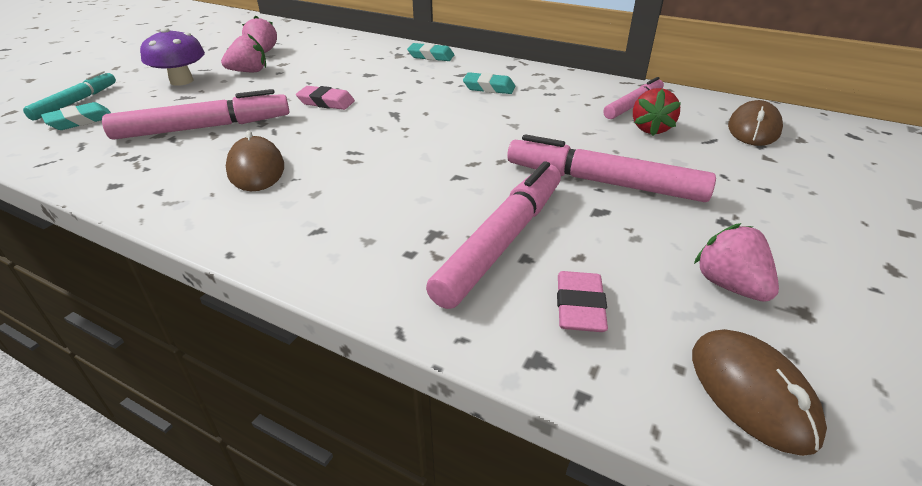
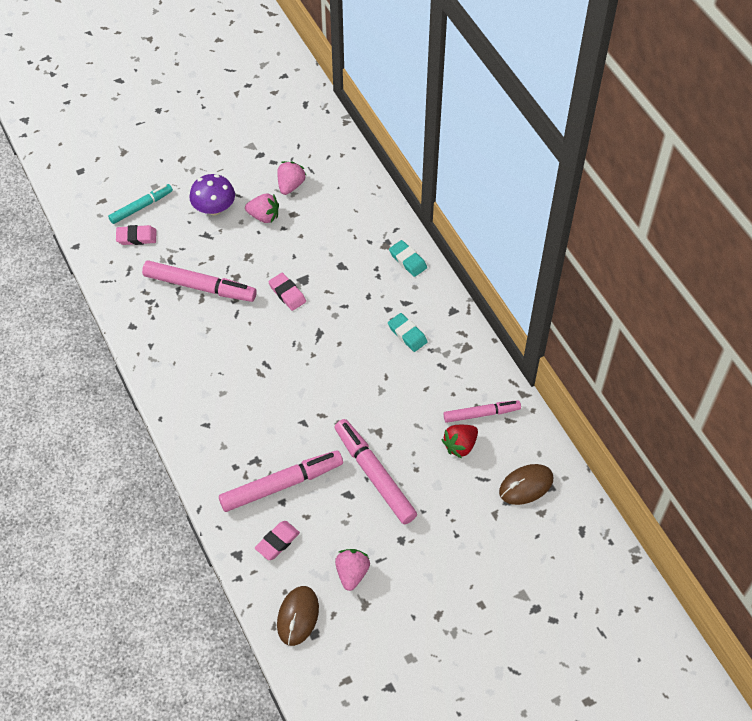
camera: 35 degrees right, 20 degrees up
turquoise eraser [41,102,111,130] -> pink eraser [116,225,156,245]
brown mouse [226,131,284,191] -> none

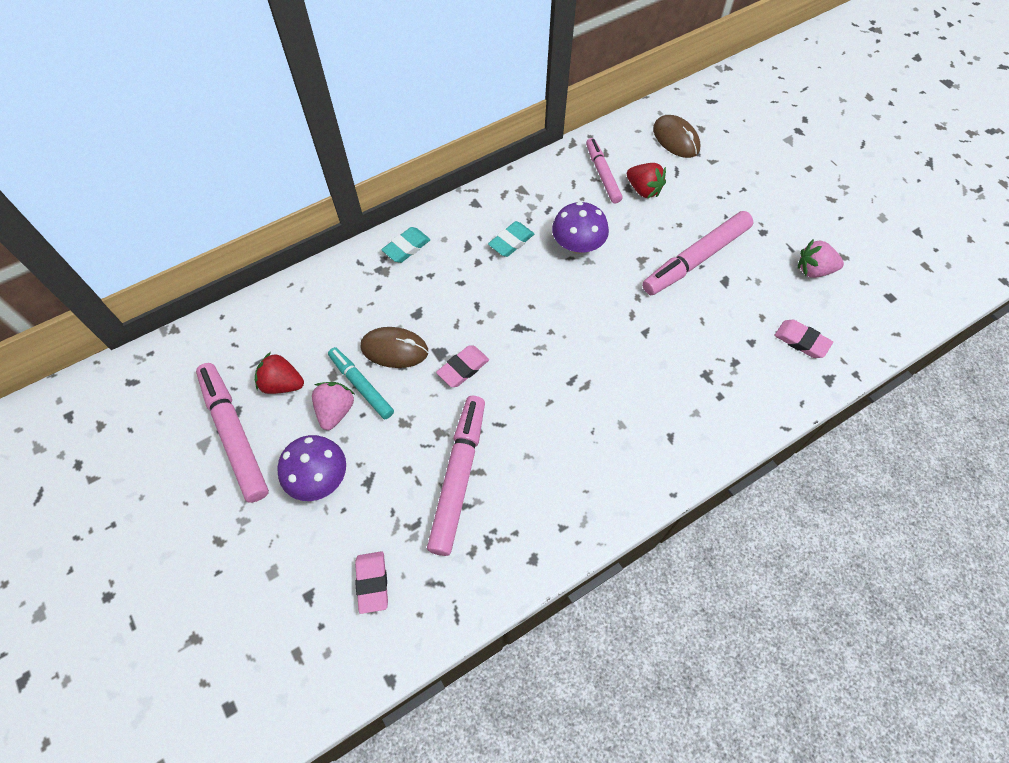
camera: 95 degrees left, 5 degrees up
turquoise marker [108,184,173,224] -> turquoise marker moved to [328,347,394,419]
pink marker [219,450,343,512] -> pink marker moved to [196,363,269,503]
pink strawberry [277,161,306,195] -> red strawberry [255,352,304,394]
brown mouse [277,586,319,646] -> brown mouse moved to [361,327,428,368]
none -> purple mushroom [552,201,609,254]

